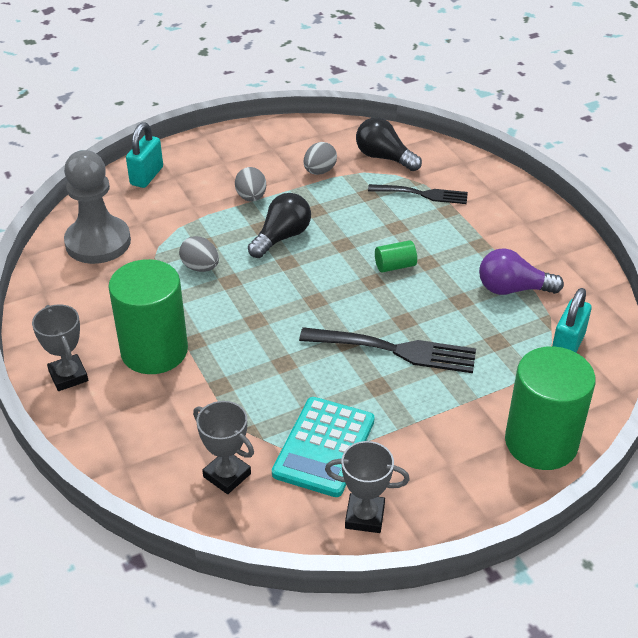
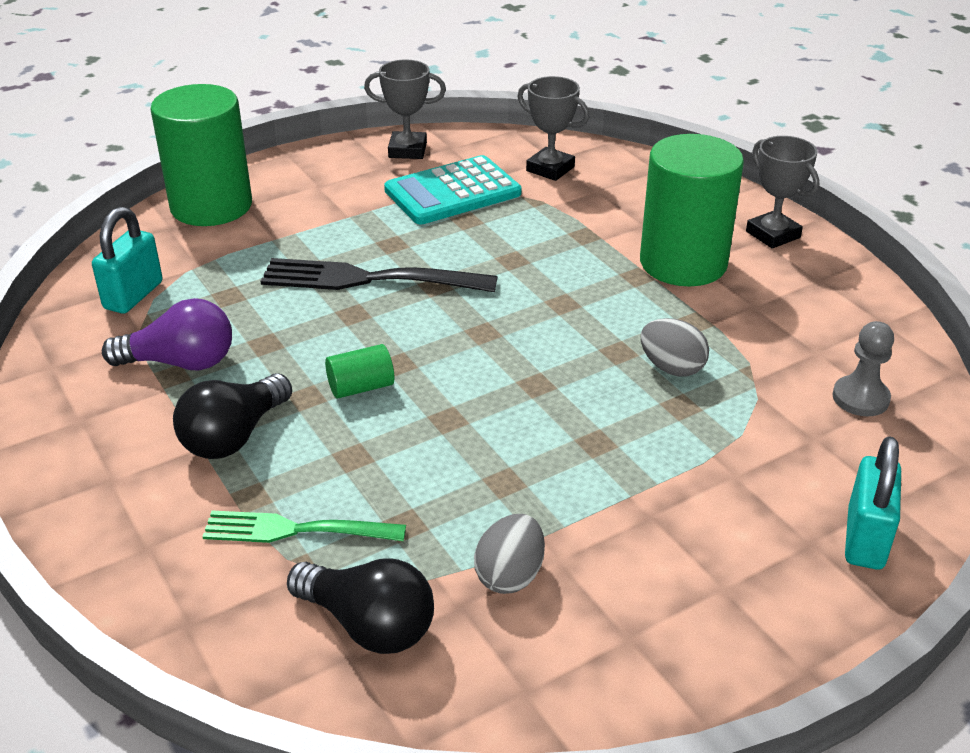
camera: 175 degrees right, 5 degrees down
grey pawn [64,150,131,264] -> grey pawn [832,321,894,416], size x0.51
grey egg [235,167,266,201] -> none
black light bulb [248,193,311,258] -> black light bulb moved to [173,373,292,459]
turquoise calculator [272,397,375,497] -> turquoise calculator turned 135 degrees counterclockwise [384,155,522,224]
black fork [368,184,468,204] -> green fork [202,511,406,543]

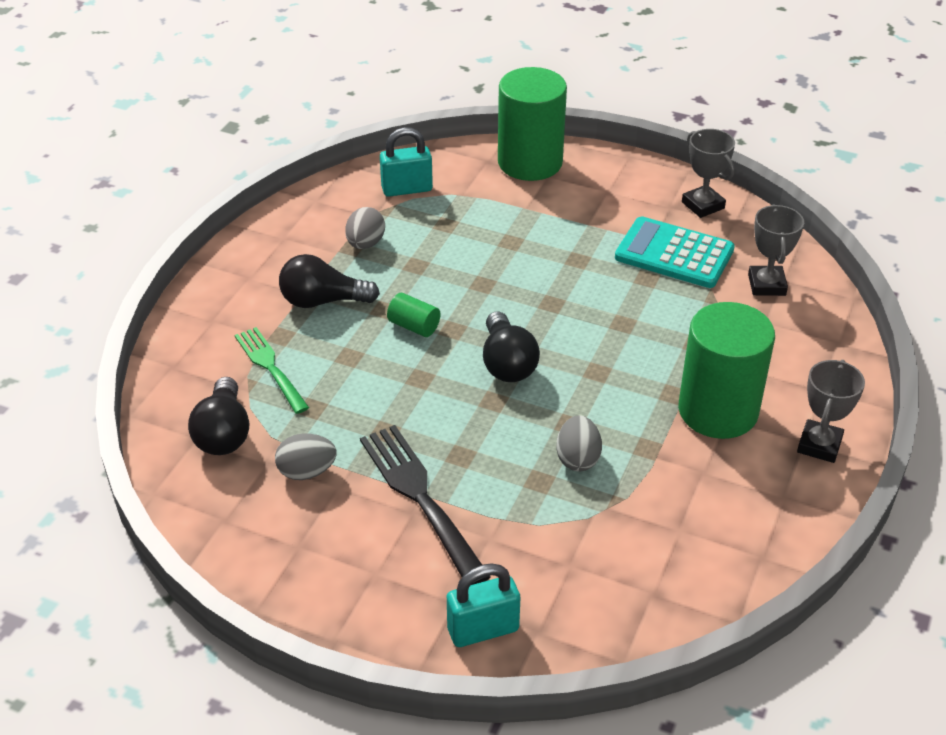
camera: 55 degrees right, 5 degrees up
purple light bulb [102,298,232,371] -> grey egg [345,207,385,249]
black fork [260,258,498,292] -> black fork moved to [360,425,491,585]
grey pawn [832,321,894,416] -> none
none -> black light bulb [483,311,540,382]

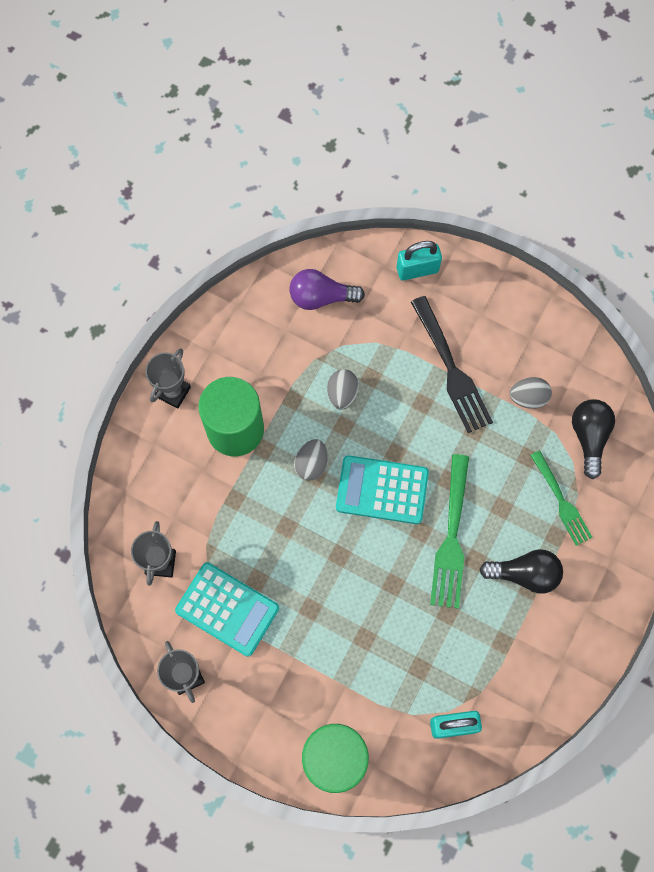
camera: 175 degrees left, 30 degrees up
grey egg [345,207,385,249] -> grey egg moved to [294,439,327,481]
green cylinder [387,293,440,337] -> green fork [430,454,469,609]
black light bulb [483,311,540,382] -> turquoise calculator [336,455,429,524]
none -> purple light bulb [289,269,365,310]

